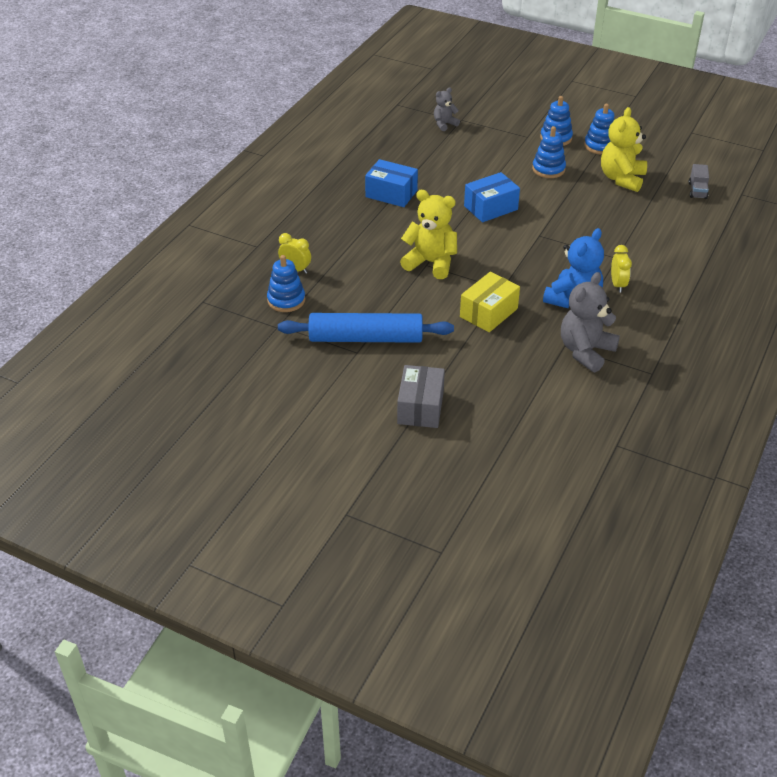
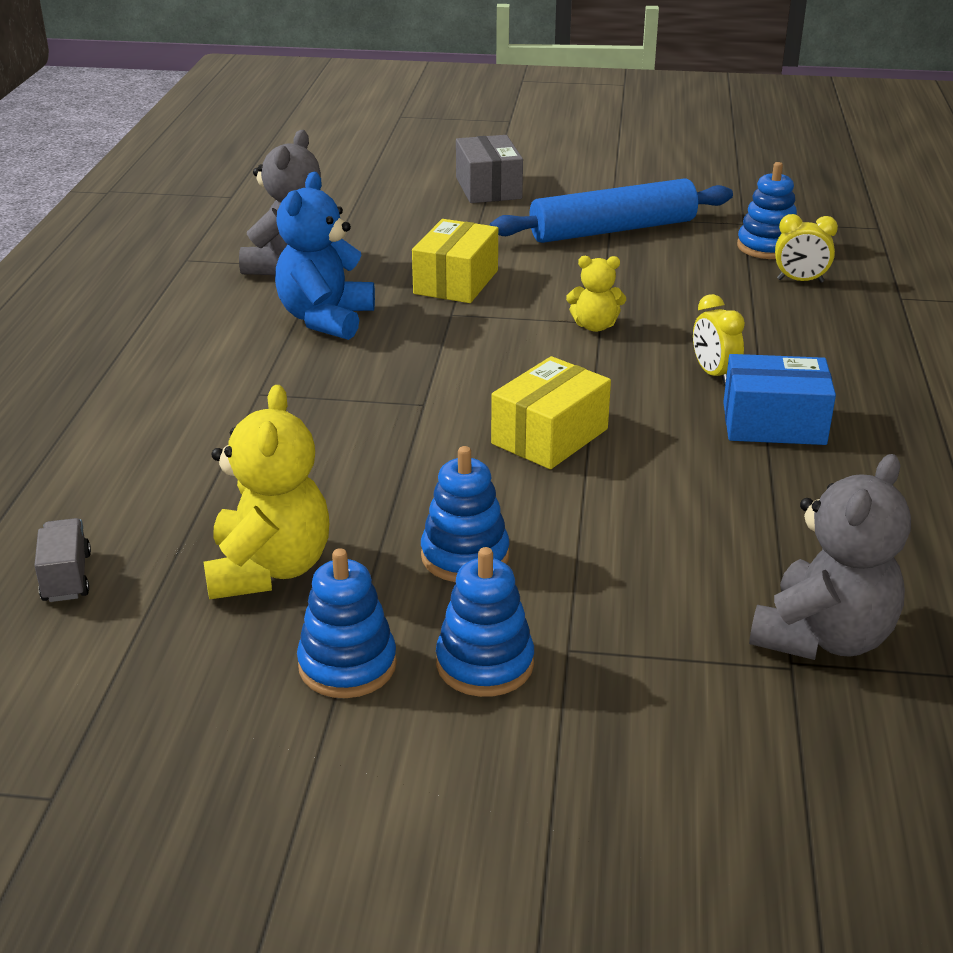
camera: 160 degrees right, 10 degrees down
yellow teddy bear [400,190,457,279] -> yellow teddy bear [566,256,626,332], size x0.55
grey teddy bear [434,88,460,131] -> grey teddy bear [749,454,911,660], size x1.81
blue box [464,172,520,222] -> yellow box [491,356,611,469]
yellow clock [611,245,632,293] -> yellow clock moved to [693,294,745,385]

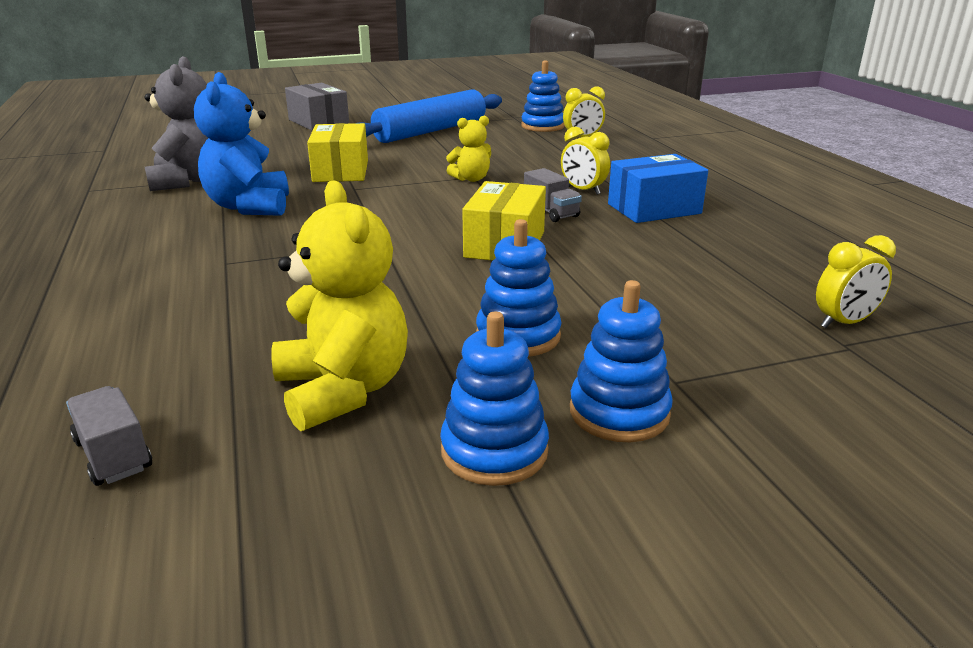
camera: 25 degrees left, 5 degrees down
grey teddy bear [749,454,911,660] -> yellow clock [816,235,896,328]
none -> grey truck [524,168,582,222]

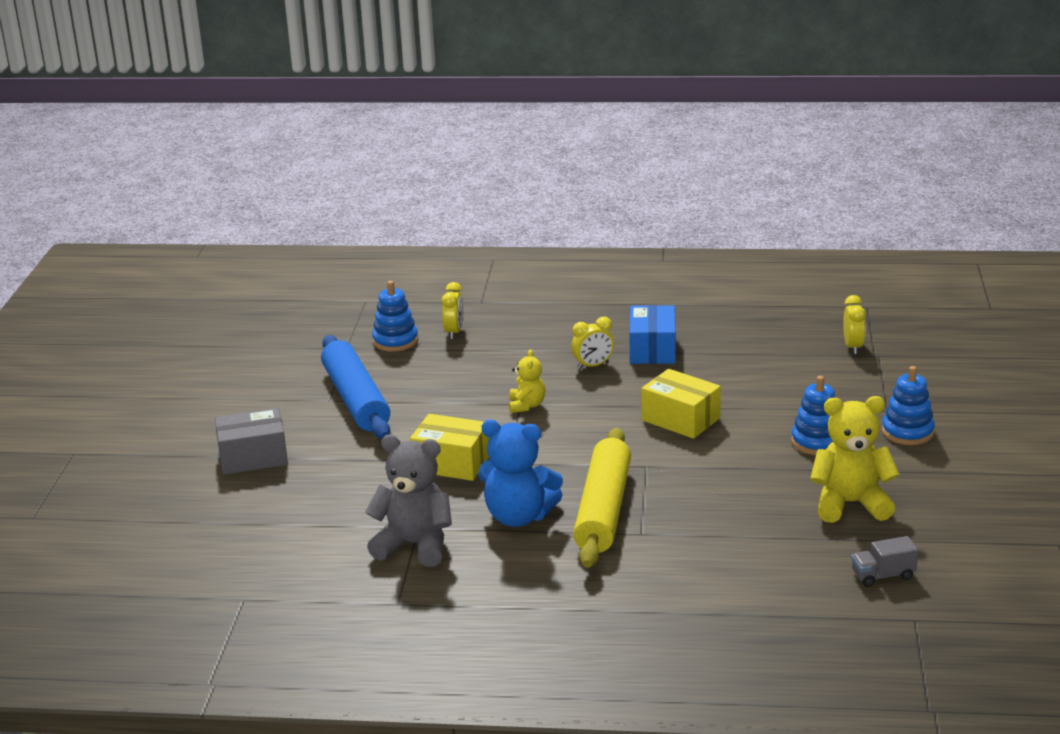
camera: 65 degrees left, 0 degrees up
blue stacking toy [440,312,549,486] -> none
grey truck [524,168,582,222] -> none
none -> yellow rolling pin [573,428,631,568]

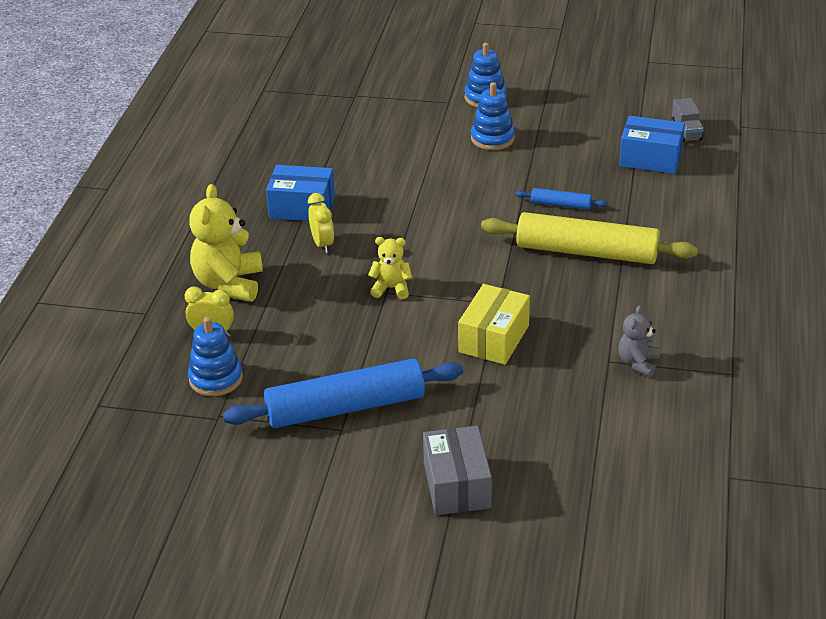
camera: 85 degrees left, 10 degrees up
grey teddy bear [365,435,452,567] -> grey teddy bear [618,305,660,377], size x0.55
blue teddy bear [478,420,563,527] -> none
yellow box [641,369,721,439] -> none
yellow teddy bear [810,396,900,523] -> yellow teddy bear moved to [189,184,263,302]
yellow clock [843,295,866,354] -> none
none -> blue rolling pin [515,188,608,210]
none -> blue box [619,116,685,174]

